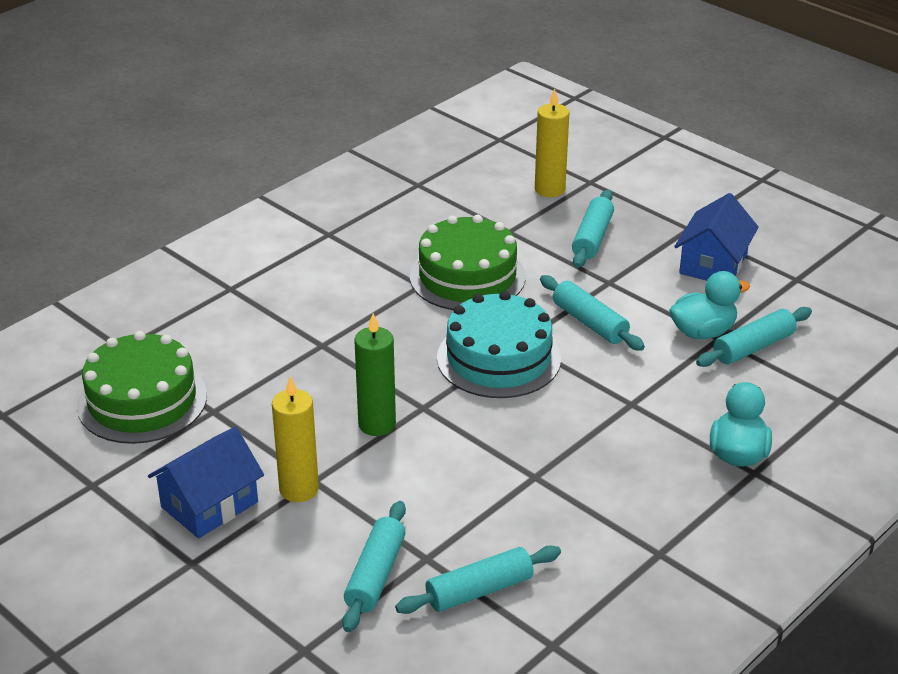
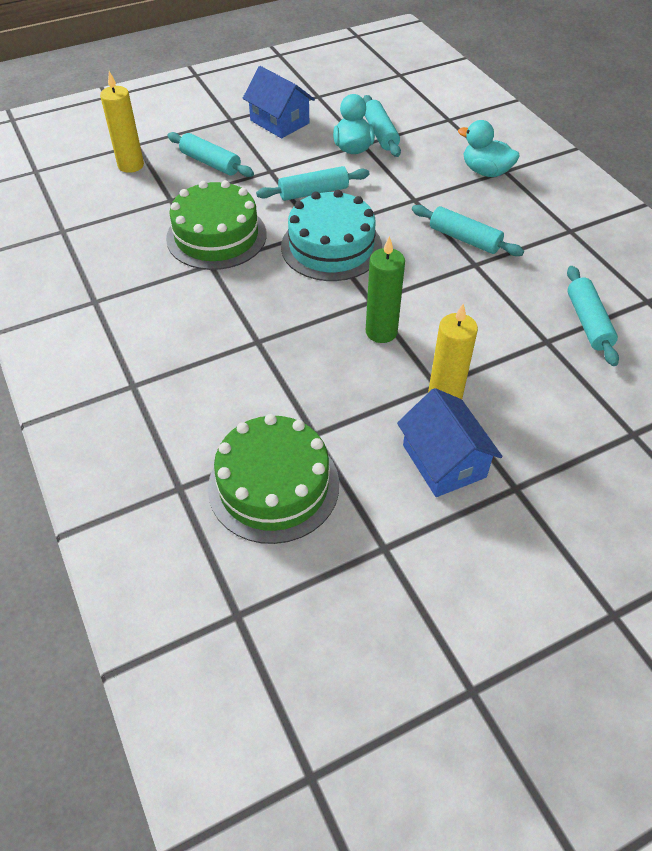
camera: 70 degrees left, 15 degrees up
turquoise rolling pin [342,501,406,632] -> turquoise rolling pin moved to [412,205,524,256]

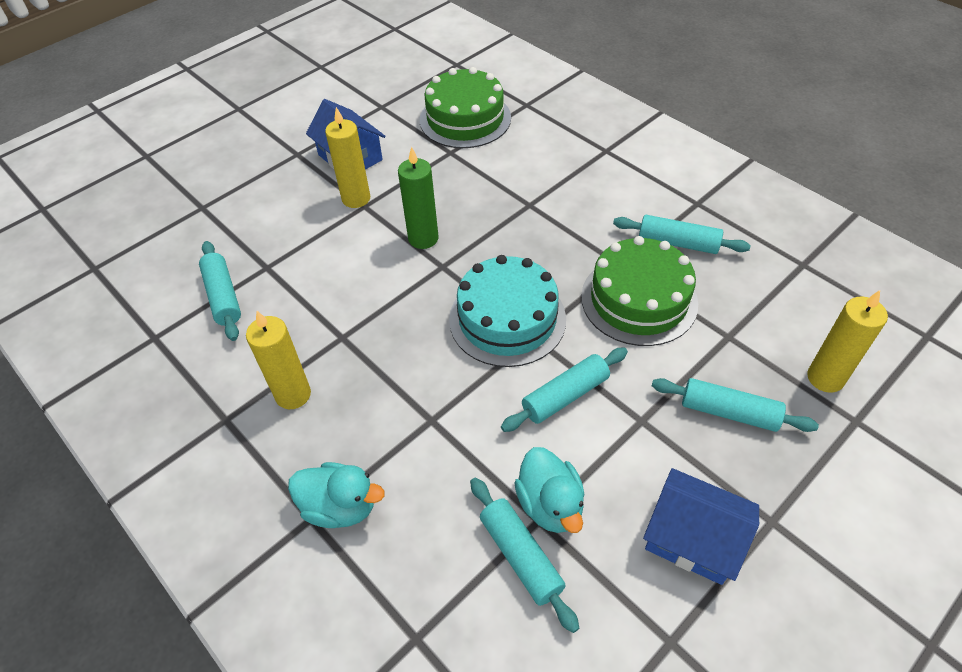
camera: 165 degrees right, 0 degrees up
turquoise rolling pin [412,205,524,256] -> turquoise rolling pin moved to [613,215,751,254]
none -> yellow candle [246,311,311,409]

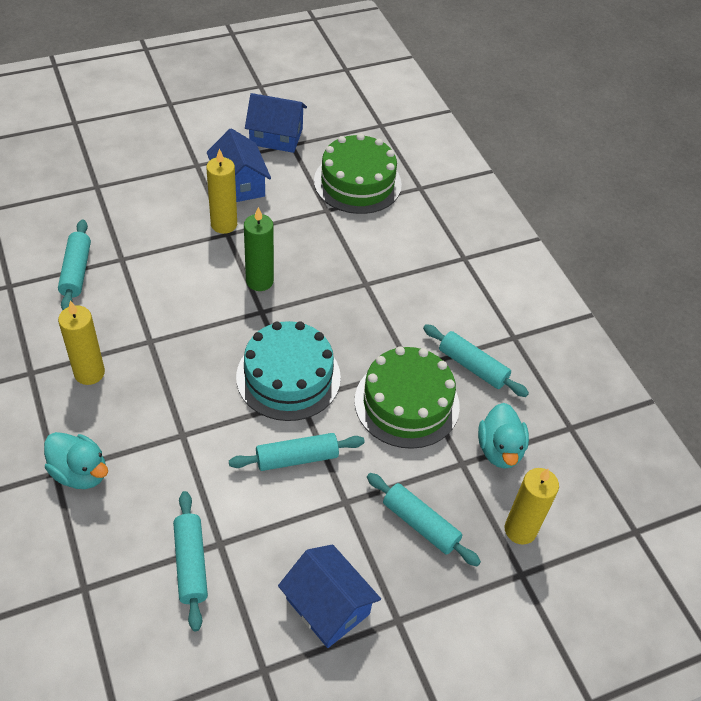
camera: 15 degrees right, 0 degrees up
turquoise duck [514,447,585,533] -> turquoise duck moved to [478,403,529,469]
none -> blue house [245,93,307,153]

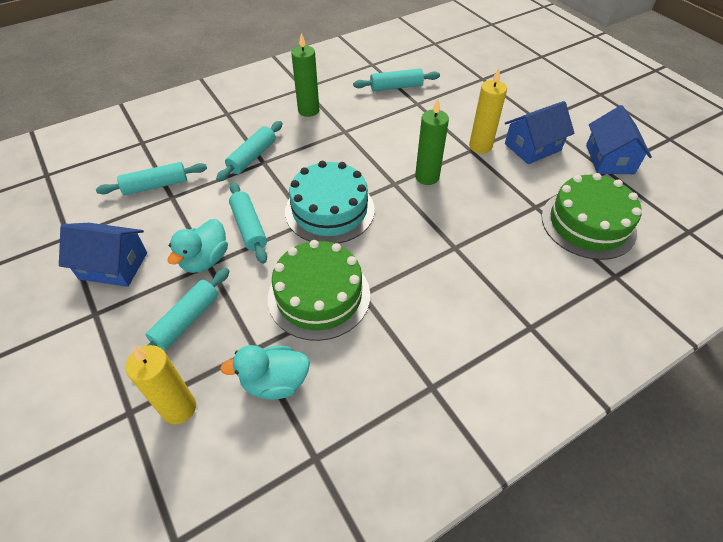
camera: 85 degrees right, 0 degrees up
turquoise duck [44,432,108,489] -> turquoise duck moved to [168,219,228,273]
yellow candle [58,301,105,385] -> green candle [291,33,319,117]
blue house [278,544,381,648] -> blue house turned 60 degrees clockwise [59,223,147,287]
turquoise rolling pin [423,324,529,397] -> turquoise rolling pin moved to [216,121,283,182]

